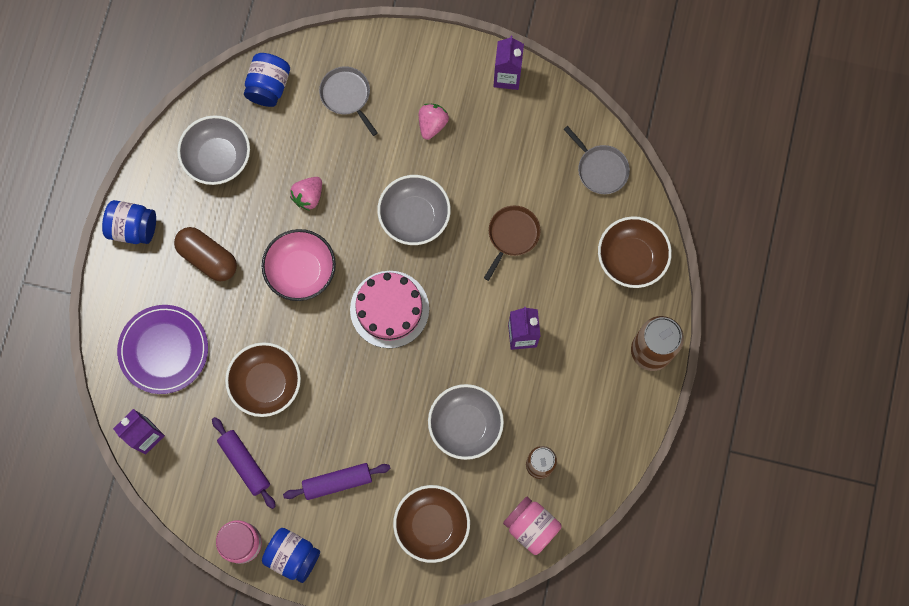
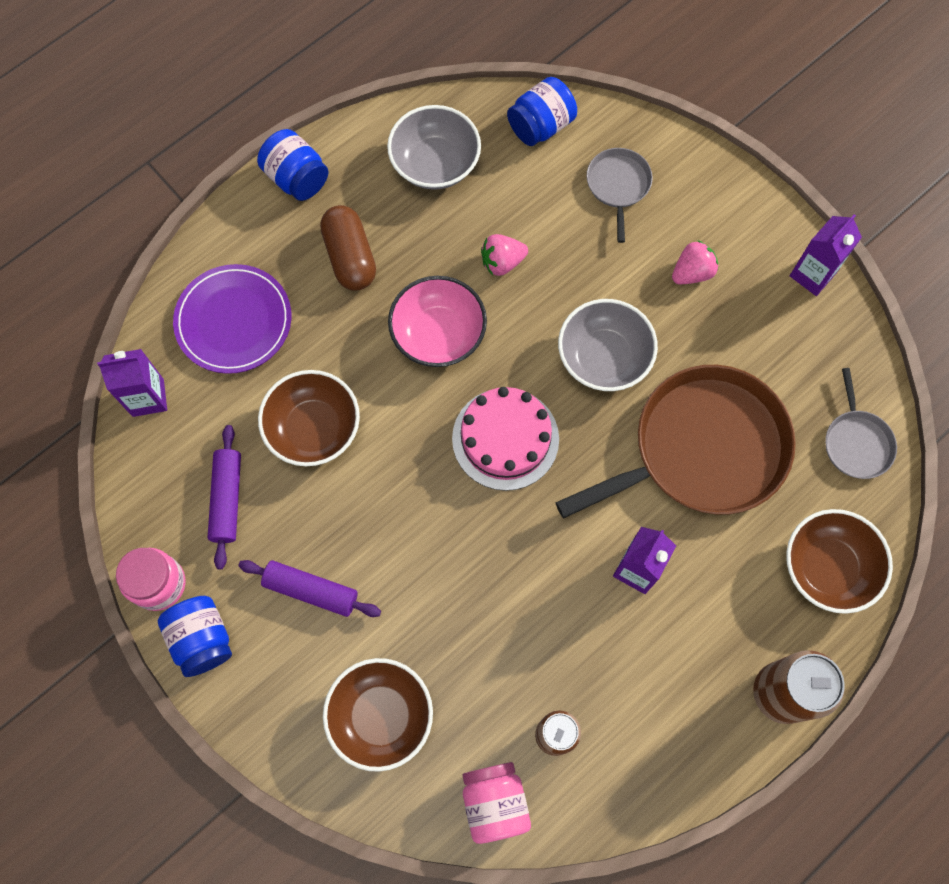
camera: 35 degrees right, 5 degrees down
grey bowl [428,384,504,460] -> none
brown pan [484,206,541,281] -> brown pan [556,365,796,518], size x2.18

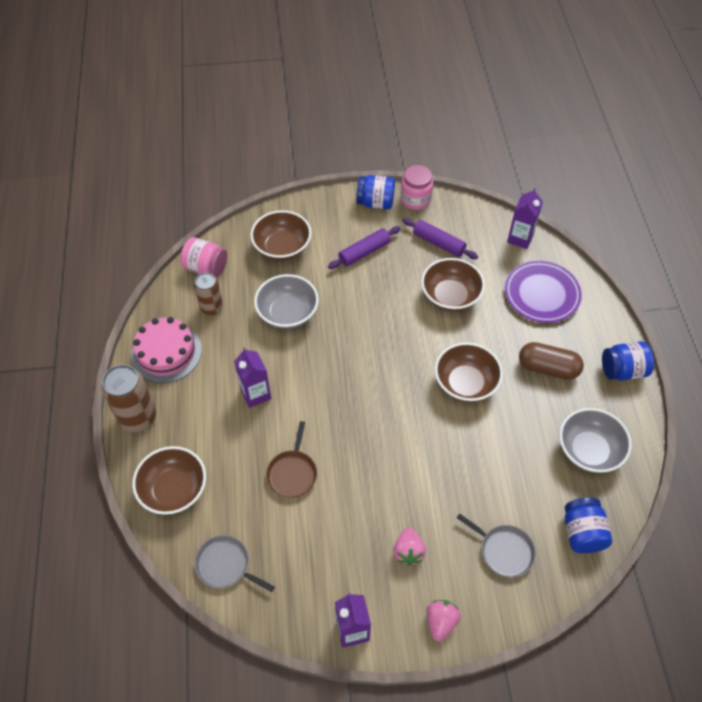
camera: 125 degrees right, 15 degrees down
pink bowl [388,276,487,367] -> brown bowl [435,342,503,402]
pink cake [452,387,559,491] -> pink cake moved to [131,317,202,383]
pink strawberry [481,234,528,276] -> pink strawberry moved to [427,600,461,642]
brown pan [556,365,796,518] -> brown pan [266,421,317,498], size x0.46
grey bowl [558,299,658,391] -> grey bowl moved to [254,274,319,329]

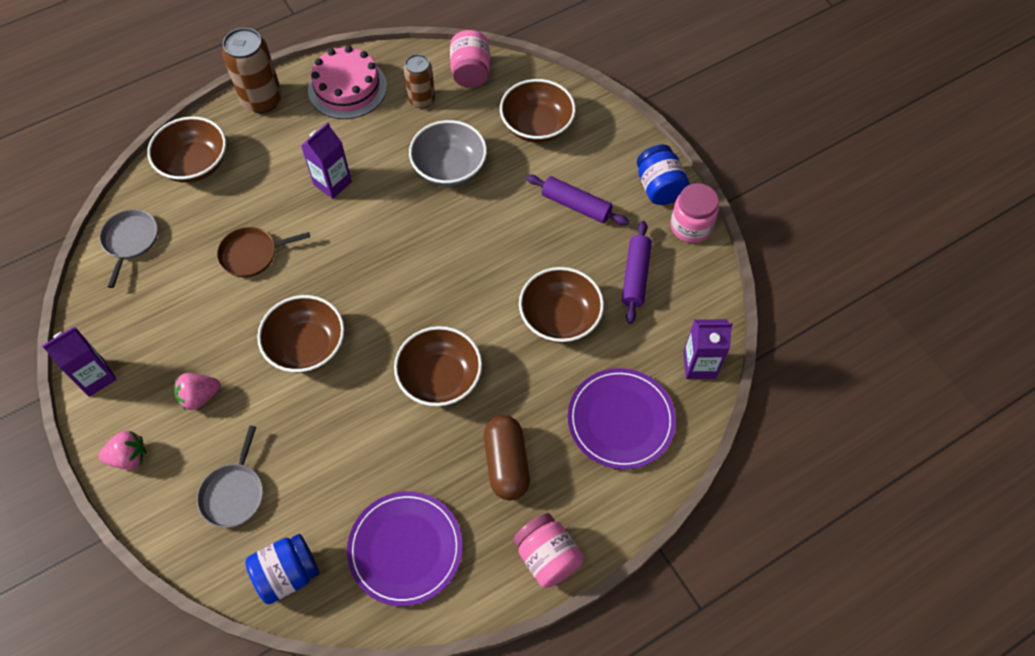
camera: 65 degrees right, 5 degrees up
grey bowl [559,408,632,473] -> purple plate [347,491,463,606]
blue jar [602,341,654,380] -> pink jar [514,513,584,588]
none -> brown bowl [257,295,344,373]

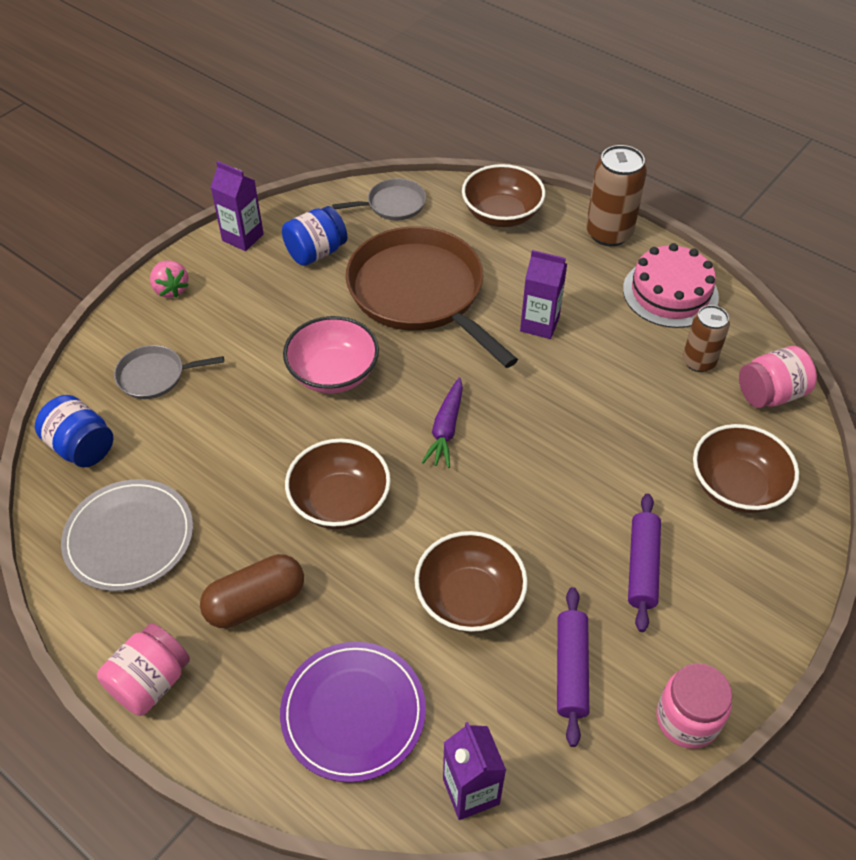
camera: 70 degrees right, 10 degrees down
pink strawberry [174,373,221,411] -> none
brown pan [217,227,310,277] -> brown pan [346,226,518,368], size x2.18
brown bowl [257,295,344,373] -> pink bowl [283,316,379,394]
purple plate [347,491,463,606] -> grey plate [61,479,193,591]
grey bowl [409,120,487,186] -> none
purple rolling pin [622,221,652,324] -> purple rolling pin turned 75 degrees counterclockwise [557,587,589,747]
blue jar [637,144,690,205] -> blue jar moved to [282,206,348,266]
none -> purple carrot [421,377,463,468]

